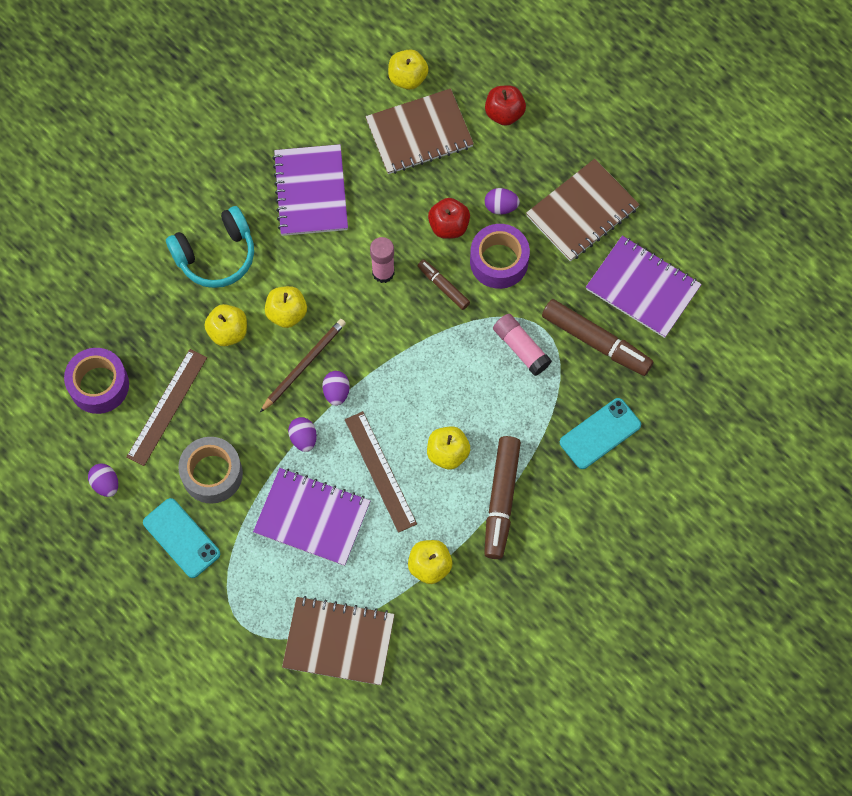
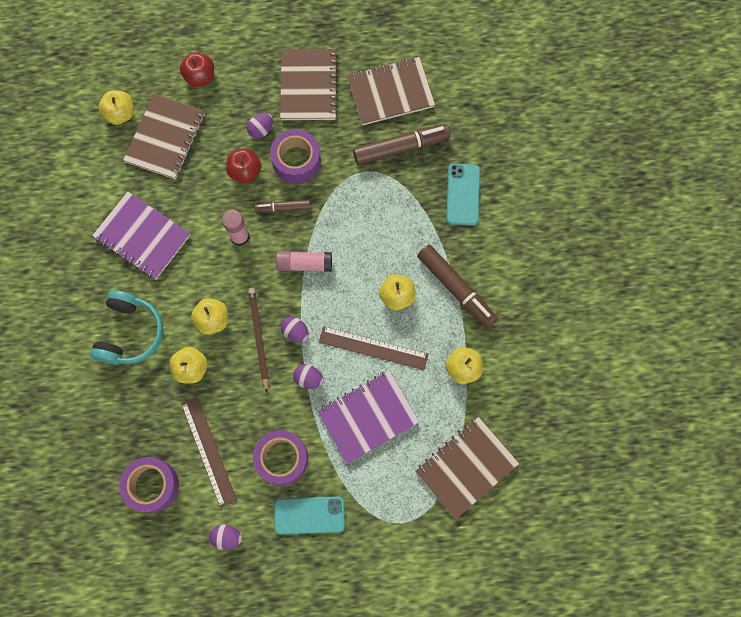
camera: 50 degrees left, 5 degrees up
grey tape [178,437,243,504] -> purple tape [253,430,308,486]
pink glue stick [493,314,552,376] -> pink glue stick moved to [276,251,332,272]
purple notebook [586,236,702,338] -> brown notebook [347,57,435,126]

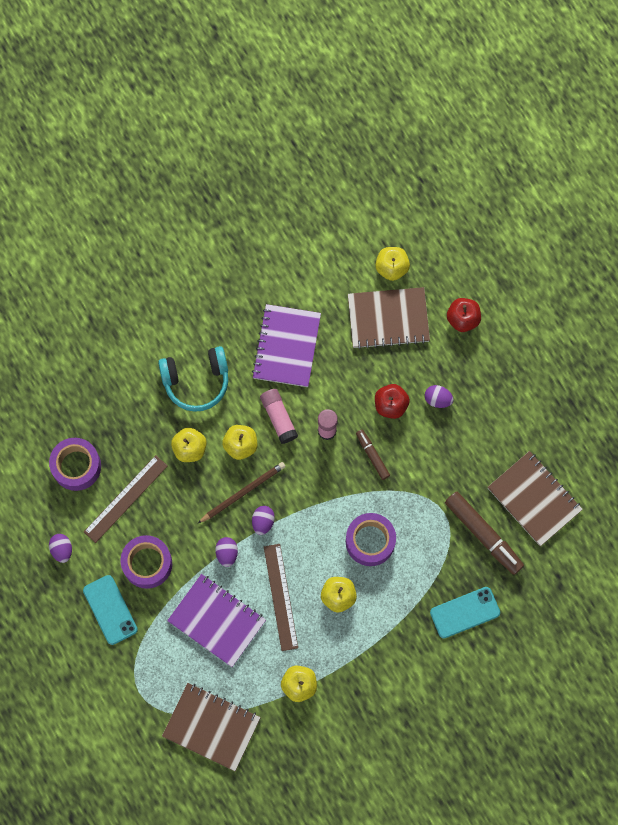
camera: 65 degrees right, 0 degrees up
purple tape [270,129,321,184] -> purple tape moved to [346,513,396,566]
pink glue stick [276,251,332,272] -> pink glue stick moved to [260,389,298,444]
brown notebook [280,49,338,120] -> none
brown marker [417,244,498,328] -> none

